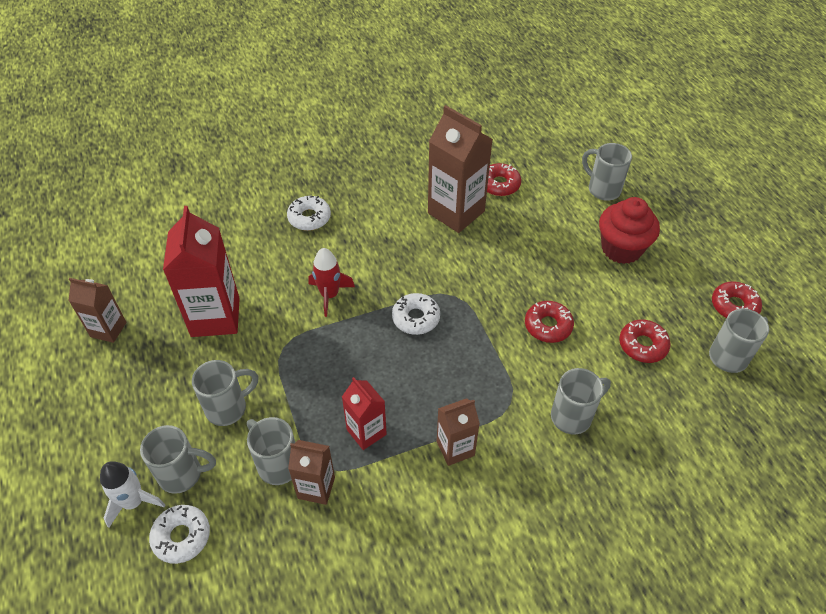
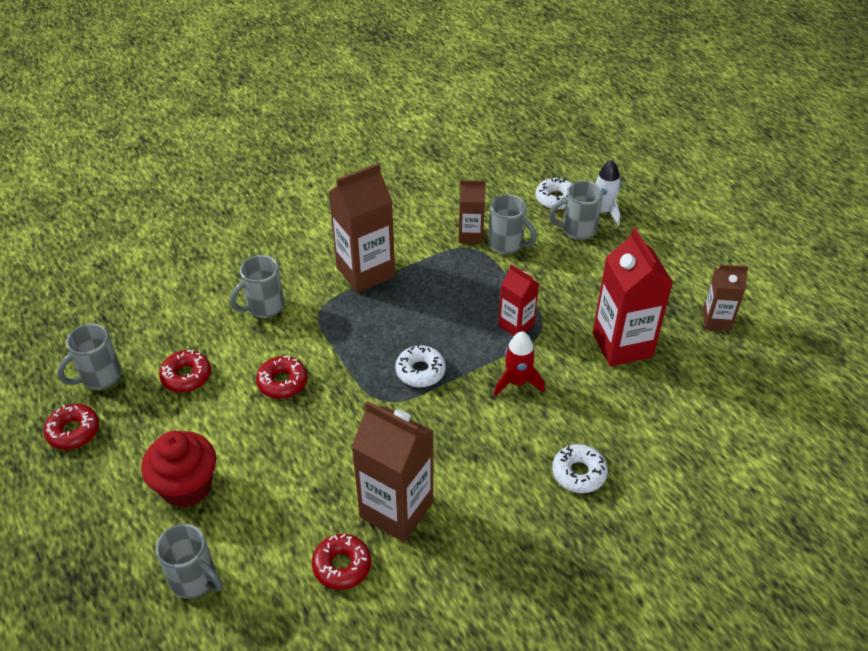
camera: 170 degrees right, 5 degrees down
grey mug [192,360,258,426] -> none
red carton [342,377,387,450] -> red carton moved to [498,264,539,336]
brown carton [437,398,480,466] -> brown carton [329,163,395,293], size x1.76

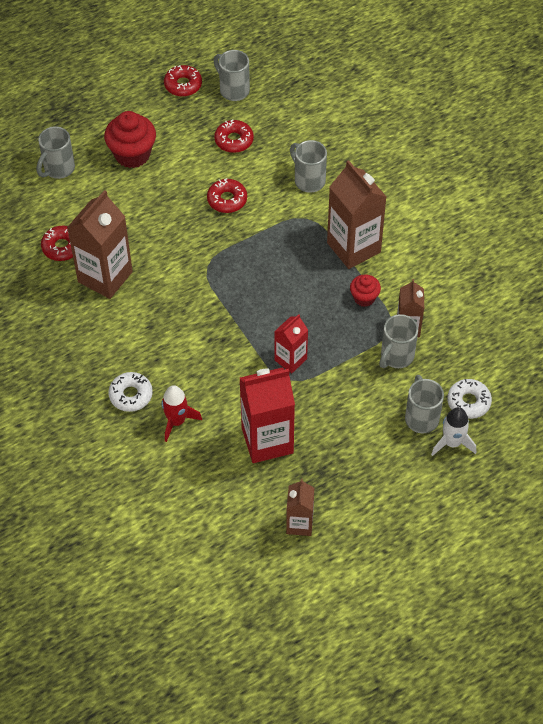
camera: 90 degrees right, 10 degrees up
white donut [395,344,446,387] -> none
red rocket [494,331,545,396] -> red rocket moved to [162,385,202,442]
none -> red cupcake [350,274,381,307]

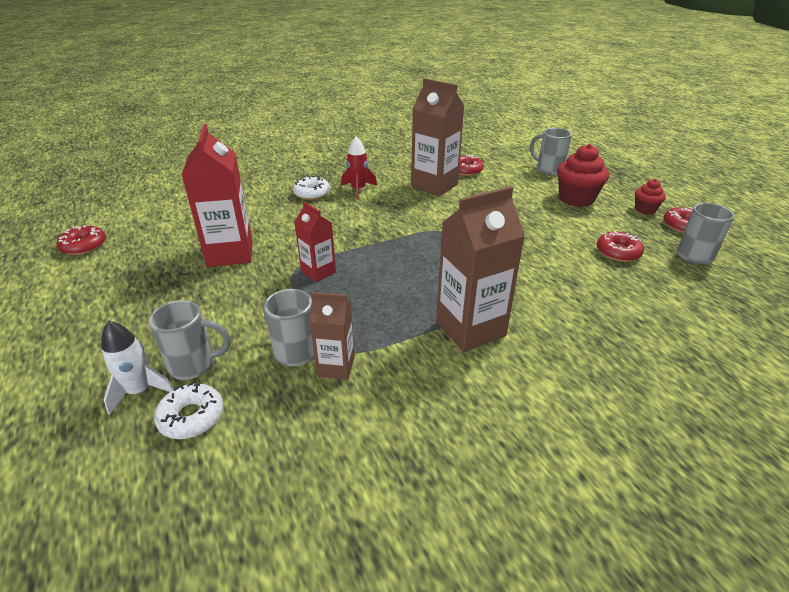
camera: 95 degrees right, 20 degrees down
red rocket [162,385,202,442] -> red rocket moved to [341,136,377,200]
red donut [207,178,247,213] -> red donut moved to [57,225,106,255]
brown carton [286,479,314,536] -> none
grey mug [290,140,327,193] -> none
red cupcake [350,274,381,307] -> red cupcake moved to [635,179,666,215]

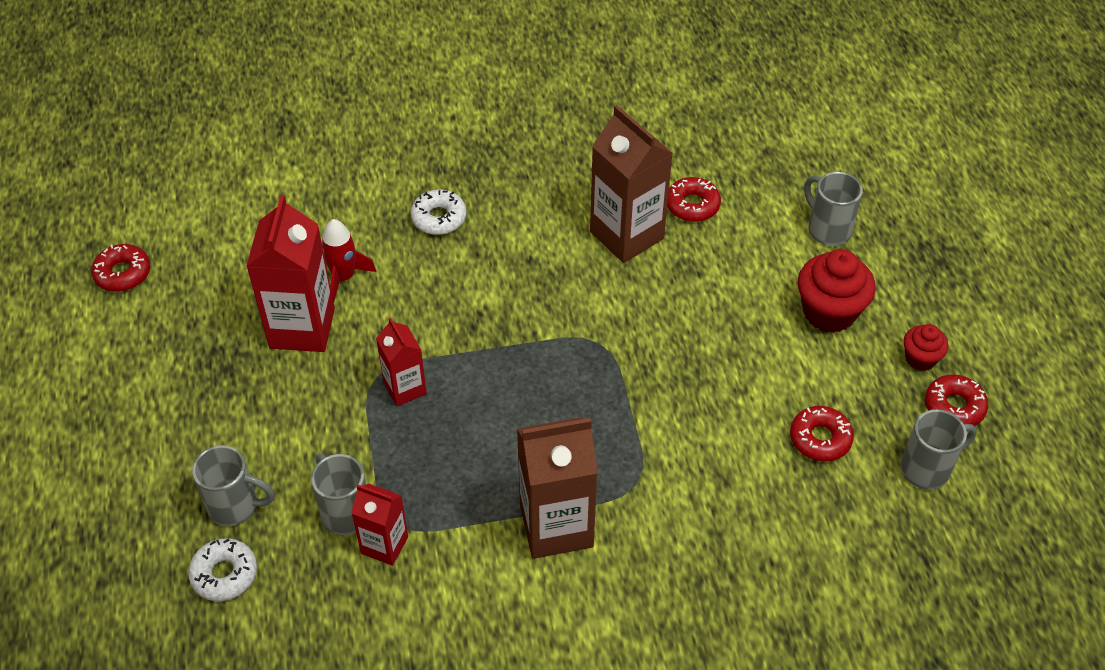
camera: 15 degrees right, 15 degrees up
white rocket [101,321,174,415] -> none
brown carton [310,292,355,380] -> red carton [351,483,408,566]
red rocket [341,136,377,200] -> red rocket moved to [322,219,376,302]

